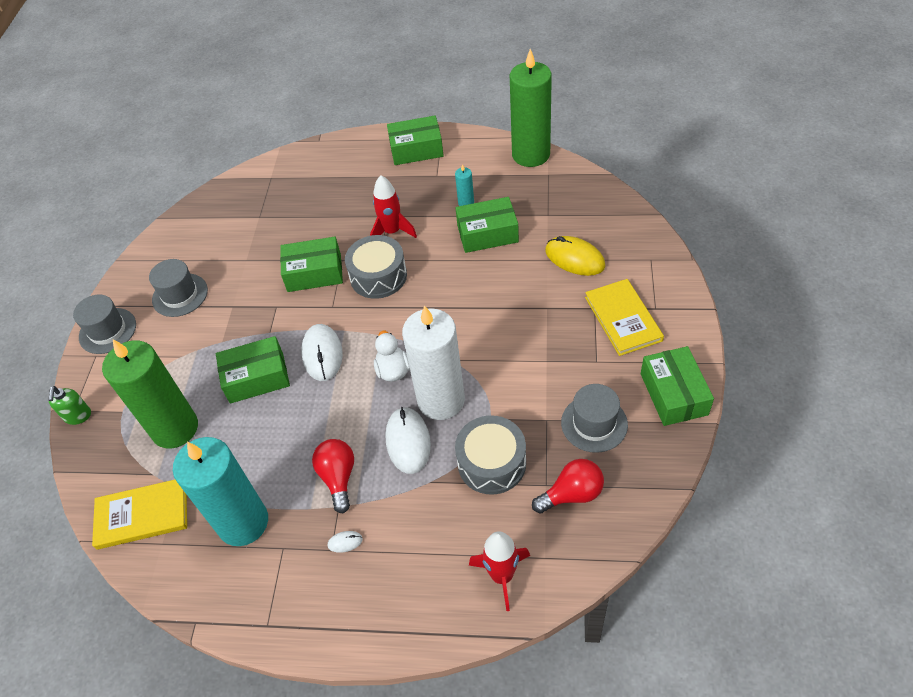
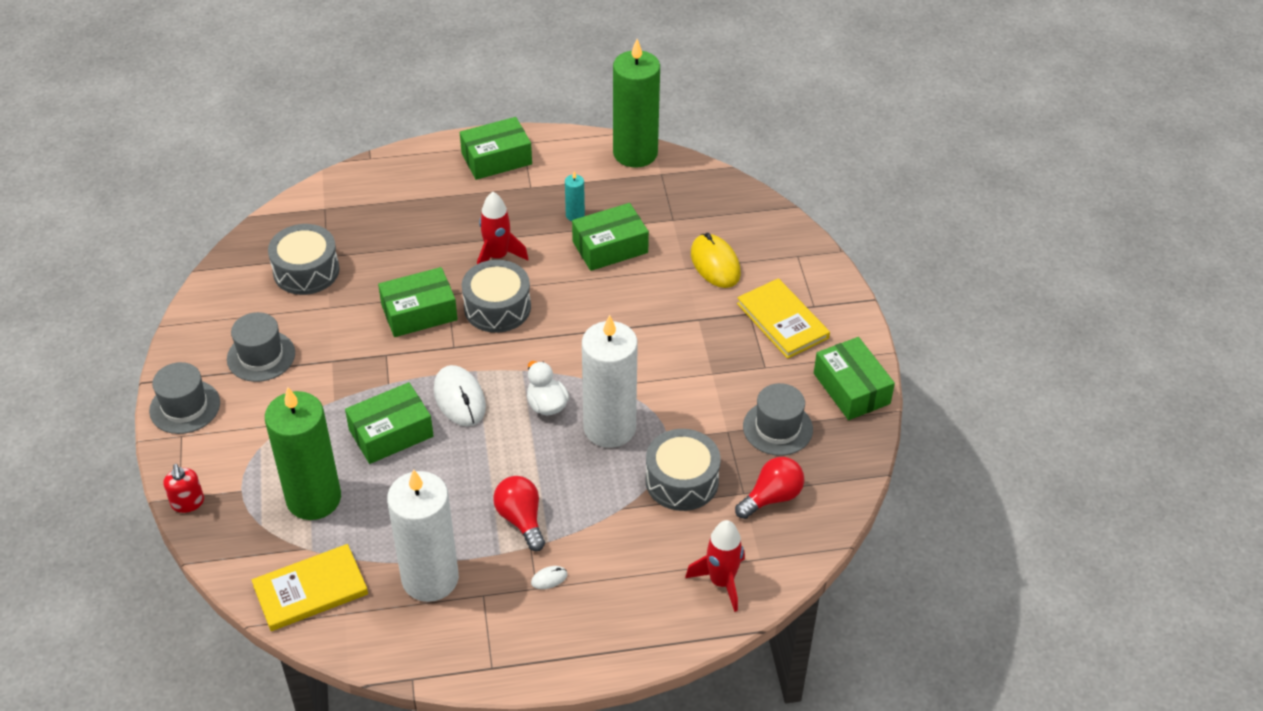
camera: 20 degrees left, 5 degrees down
green soap dispenser [48,386,91,425] -> red soap dispenser [163,464,204,513]
turquoise candle [173,437,268,546] -> white candle [387,469,459,602]
white mouse [385,407,431,474] -> none
yellow mouse [545,236,605,276] -> yellow mouse turned 45 degrees clockwise [691,233,741,288]
none -> grey drum [268,224,340,295]

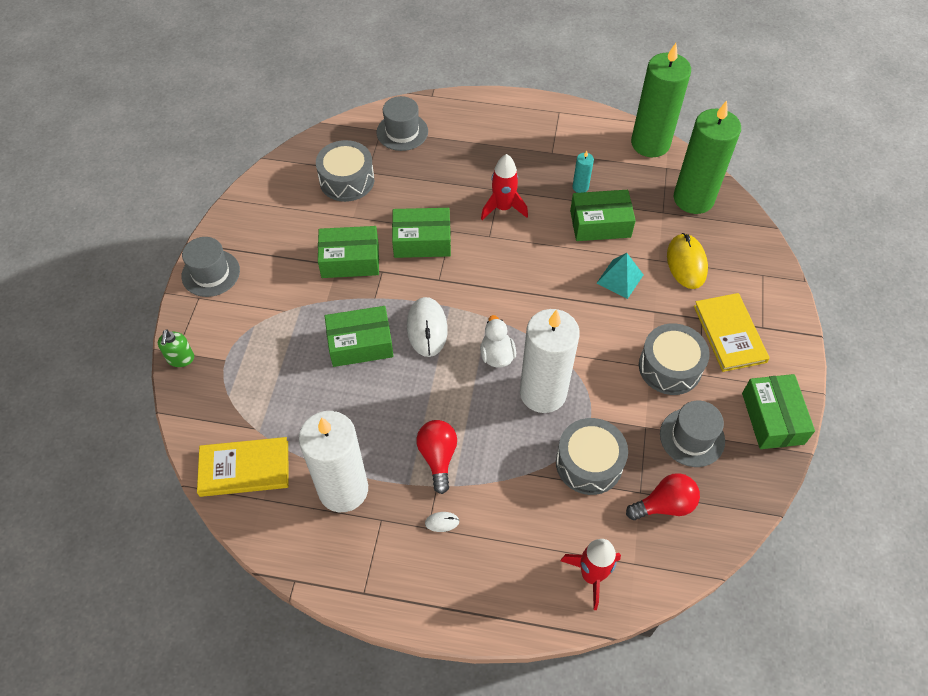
camera: 20 degrees right, 10 degrees up
red soap dispenser [163,464,204,513] -> green soap dispenser [158,329,194,367]
grey hat [227,312,295,382] -> grey hat moved to [376,96,428,151]
green candle [265,387,341,520] -> green candle moved to [674,101,741,214]
green box [460,117,532,180] -> green box moved to [318,226,379,278]
grey drum [462,260,531,333] -> grey drum moved to [639,324,710,395]
none -> turquoise pyramid [597,253,643,299]

